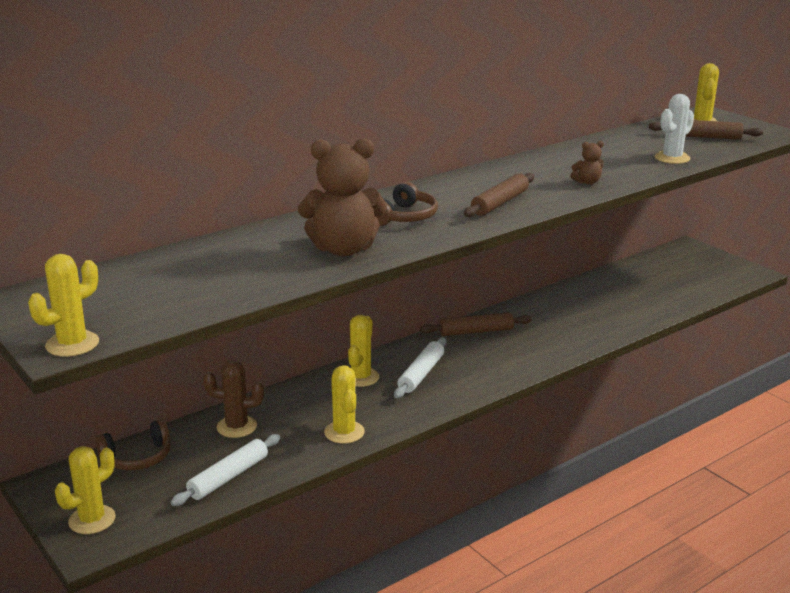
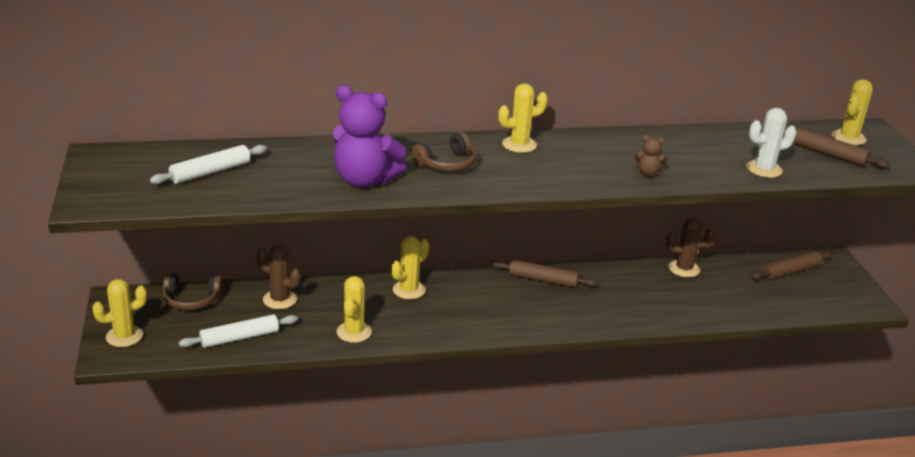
camera: 25 degrees right, 5 degrees up
yellow cactus [28,254,99,357] -> yellow cactus moved to [498,83,548,153]
brown teddy bear [298,138,387,256] -> purple teddy bear [333,85,406,187]
white rolling pin [394,337,447,398] -> white rolling pin moved to [150,145,267,184]
brown rolling pin [464,173,534,217] -> brown rolling pin moved to [751,251,832,280]
none -> brown cactus [666,217,715,277]

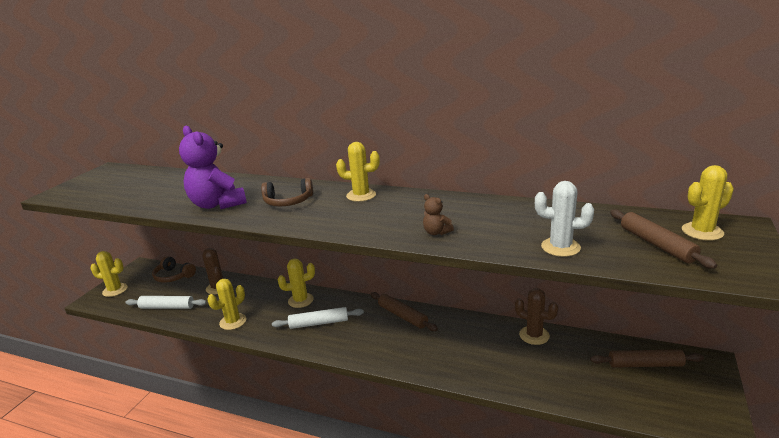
camera: 35 degrees right, 5 degrees down
white rolling pin [150,145,267,184] -> white rolling pin moved to [272,307,364,329]

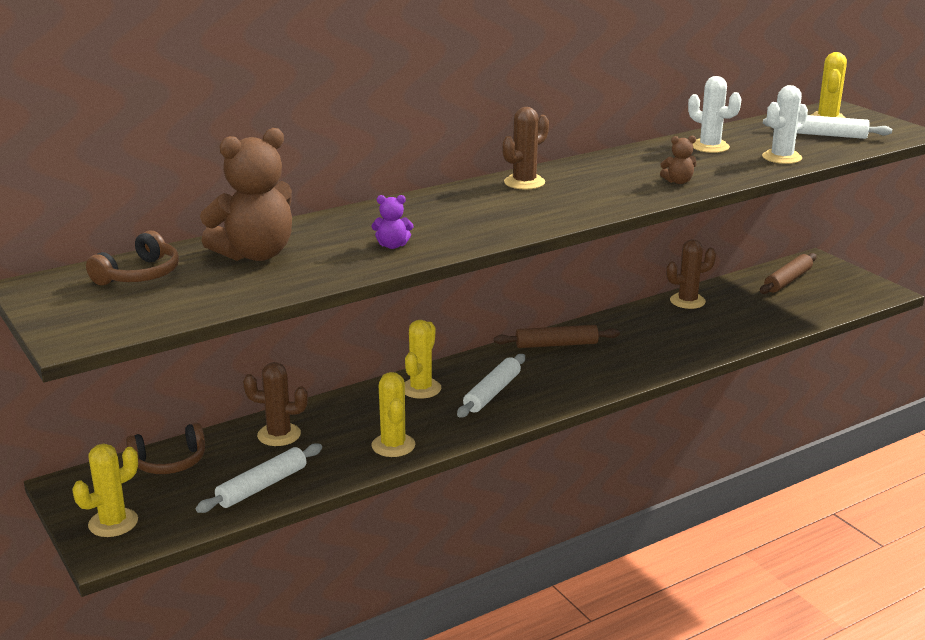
camera: 55 degrees left, 0 degrees up
purple teddy bear [179,126,247,209] -> purple teddy bear [372,195,413,249], size x0.44
brown headphones [261,178,313,207] -> brown headphones moved to [86,230,179,286]
yellow cactus [336,142,380,202] -> brown cactus [502,107,549,190]
brown rolling pin [610,209,717,269] -> white rolling pin [763,115,892,139]
none -> brown teddy bear [200,128,292,261]
none -> white cactus [688,76,742,153]

